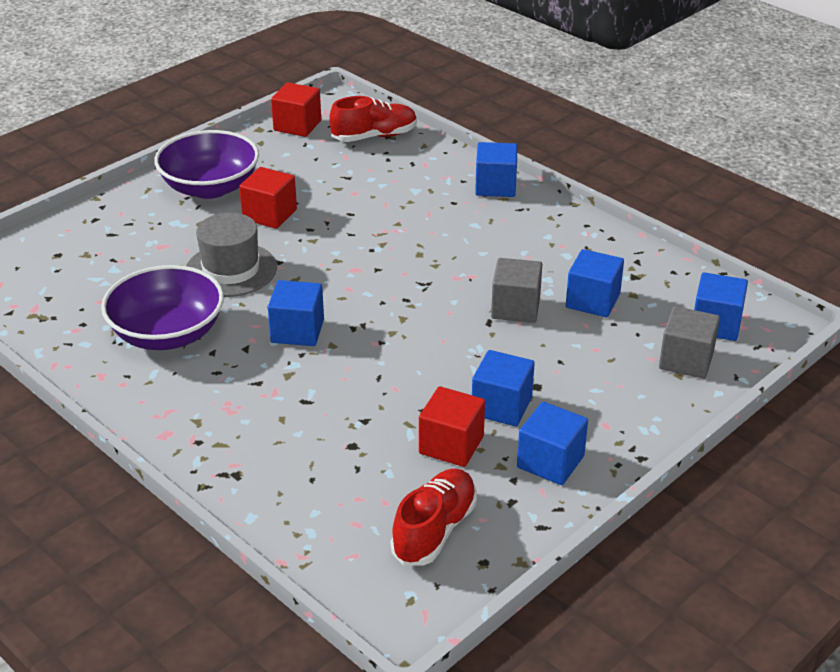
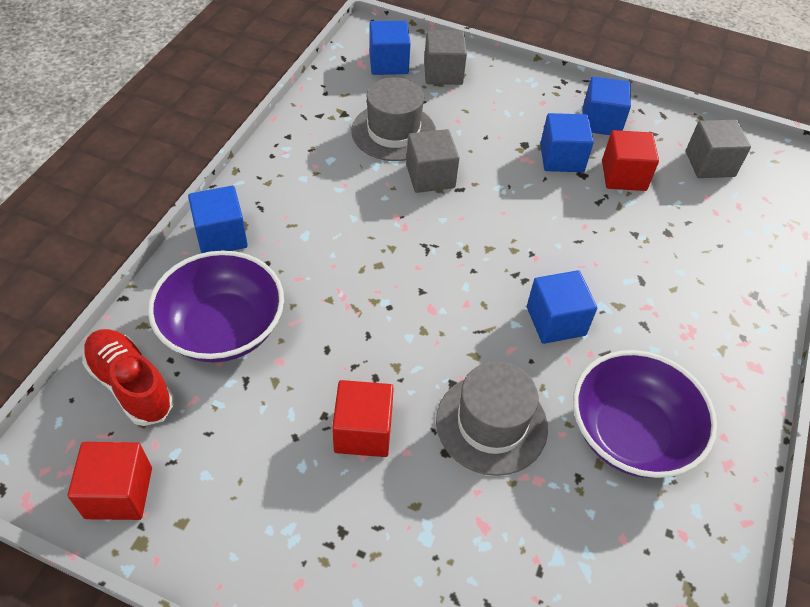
camera: 115 degrees left, 15 degrees up
purple bowl [154,130,259,199] -> purple bowl moved to [148,251,284,362]
red shoe [391,468,477,566] -> grey cube [686,120,751,178]
blue cube [566,249,624,317] -> grey hat [351,77,436,161]

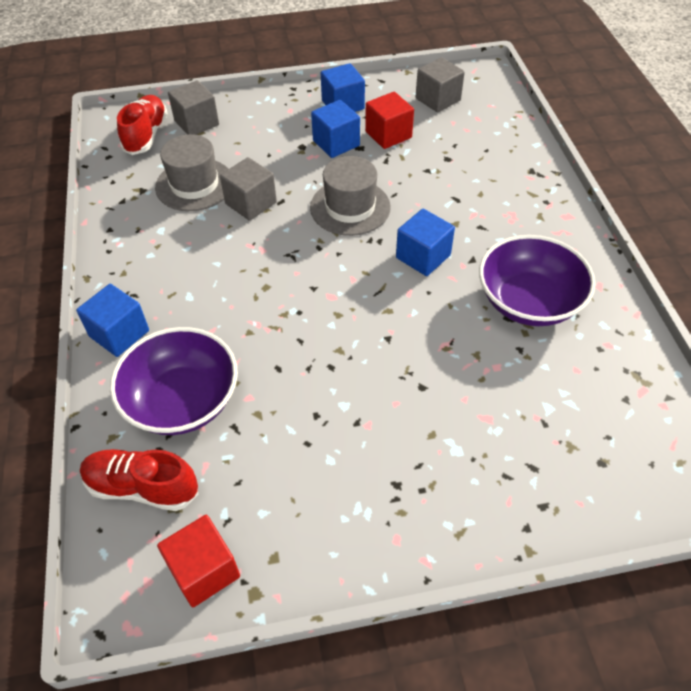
camera: 30 degrees left, 0 degrees up
red cube [332,380,394,457] -> none
blue cube [369,21,411,75] -> red shoe [117,95,168,155]
grey hat [436,361,548,476] -> grey hat moved to [310,156,391,236]

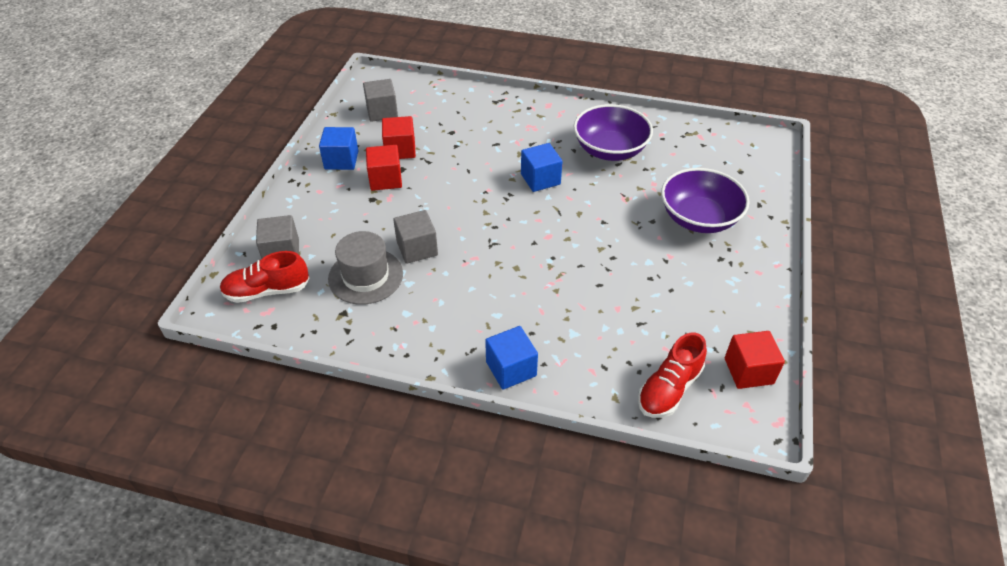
camera: 65 degrees left, 5 degrees down
purple bowl [110,327,238,435] -> purple bowl moved to [661,168,750,233]
red shoe [117,95,168,155] -> red shoe turned 45 degrees counterclockwise [220,251,309,303]
grey hat [310,156,391,236] -> none
blue cube [311,100,360,158] -> red cube [366,145,402,191]

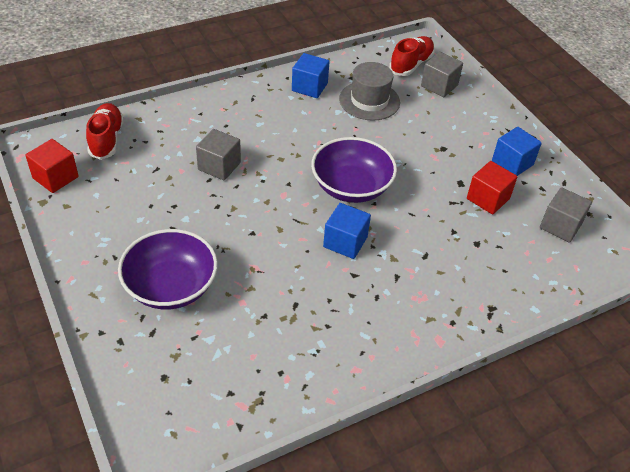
camera: 135 degrees right, 0 degrees up
red cube [366,145,402,191] -> none
grey cube [393,210,438,264] -> grey cube moved to [196,129,241,180]
blue cube [485,326,538,390] -> blue cube moved to [292,53,330,98]
purple bowl [574,104,653,161] -> purple bowl moved to [311,137,397,203]

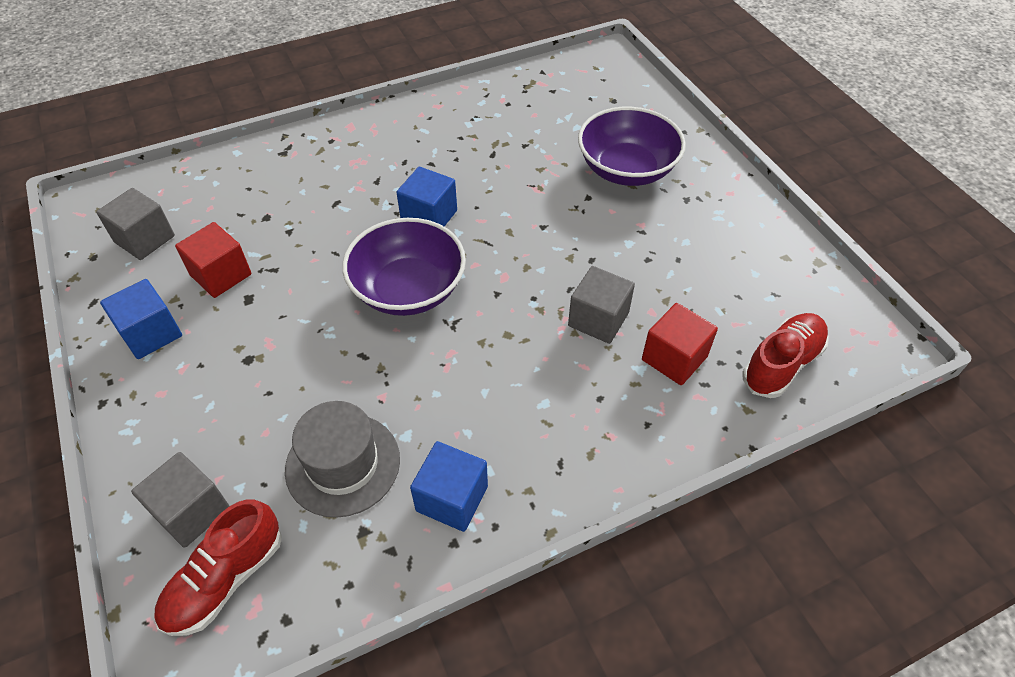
camera: 175 degrees left, 5 degrees up
red cube [25,139,79,193] -> red cube moved to [642,303,718,385]
red shoe [86,103,124,160] -> red shoe turned 135 degrees counterclockwise [742,313,829,398]

